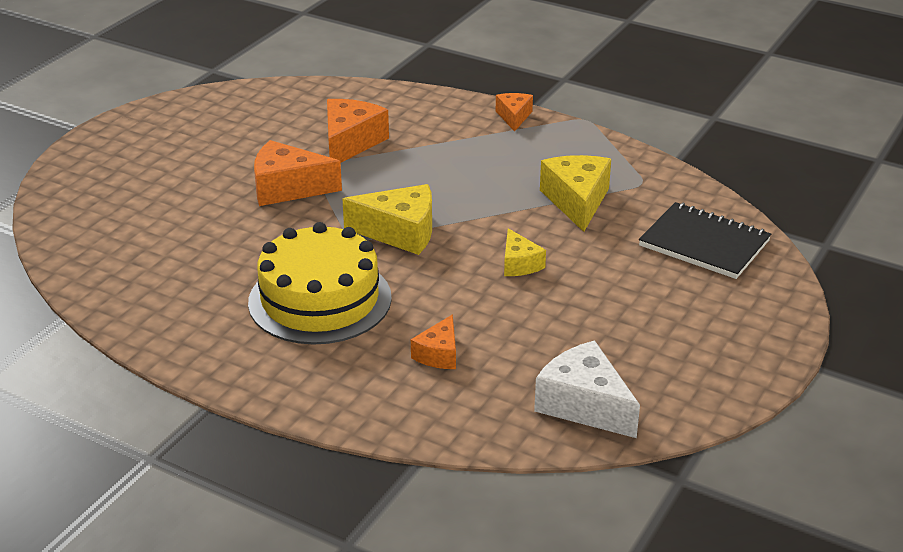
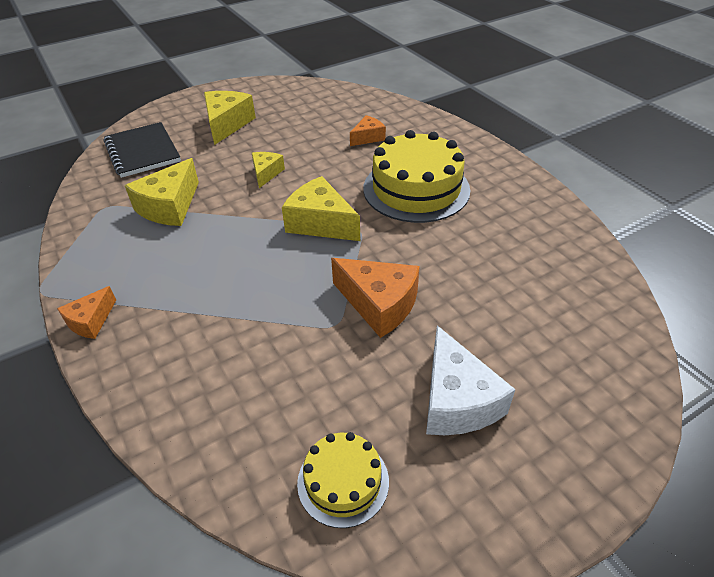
camera: 150 degrees left, 10 degrees up
orange cheese [327,99,389,163] -> none
white cheese [534,340,640,438] -> white cheese moved to [426,325,516,435]
none -> yellow cheese [204,91,256,145]
none -> yellow cake [297,432,389,528]

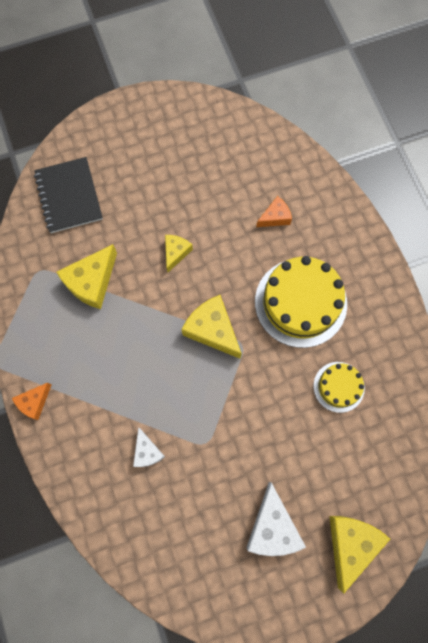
camera: 10 degrees right, 30 degrees up
yellow cheese [204,91,256,145] -> yellow cheese moved to [329,516,390,593]
yellow cake [297,432,389,528] -> yellow cake moved to [314,362,365,413]
orange cheese [331,258,420,338] -> none
none -> white cheese [133,427,165,467]

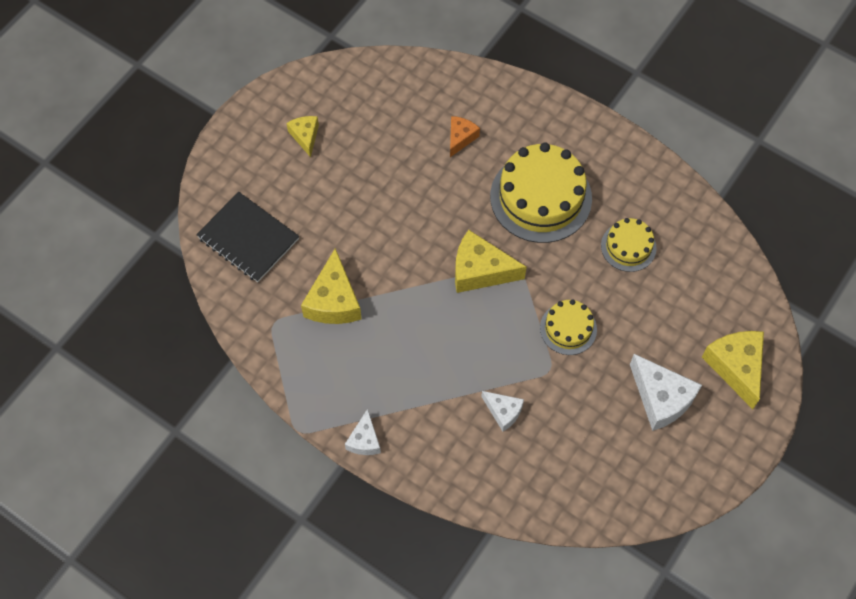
camera: 35 degrees left, 10 degrees down
orange cheese [12,383,51,420] -> white cheese [345,409,381,455]
yellow cheese [165,235,193,272] -> yellow cheese moved to [286,116,319,157]
none -> yellow cake [540,299,597,355]

